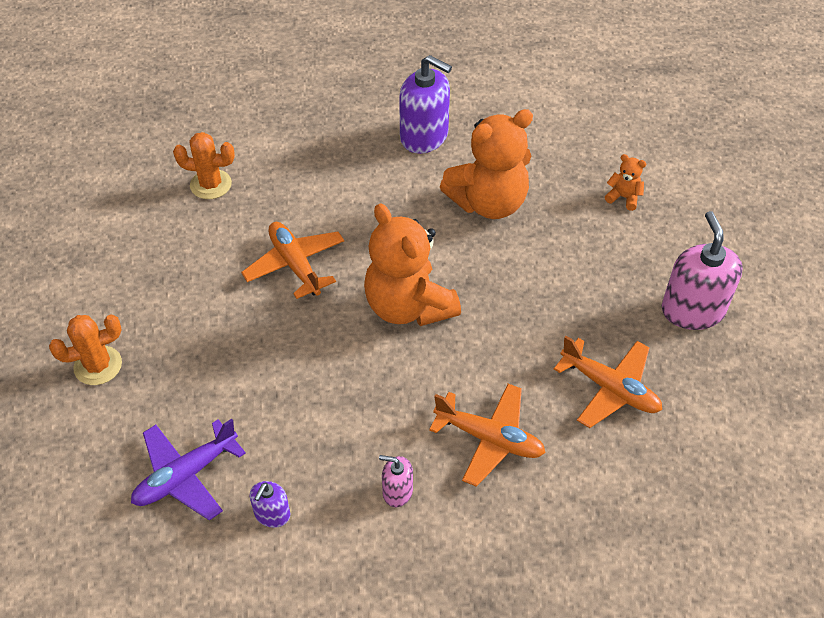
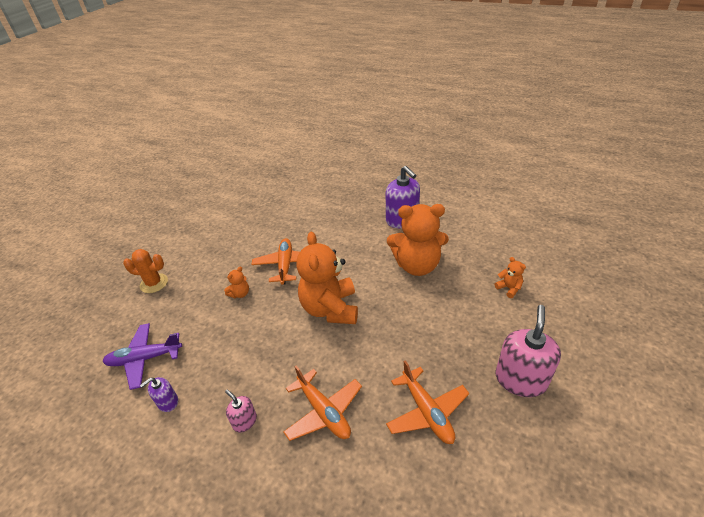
camera: 30 degrees right, 10 degrees down
orange cactus [173,132,235,199] -> none
none -> orange teddy bear [224,266,249,298]

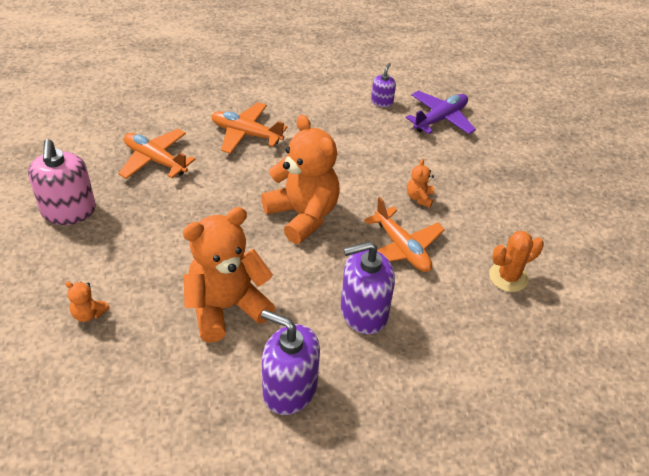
camera: 145 degrees right, 5 degrees up
orange cactus [123,249,168,293] -> orange cactus moved to [489,231,544,292]
pink soap dispenser [225,390,257,432] -> none
none -> purple soap dispenser [341,241,395,335]

